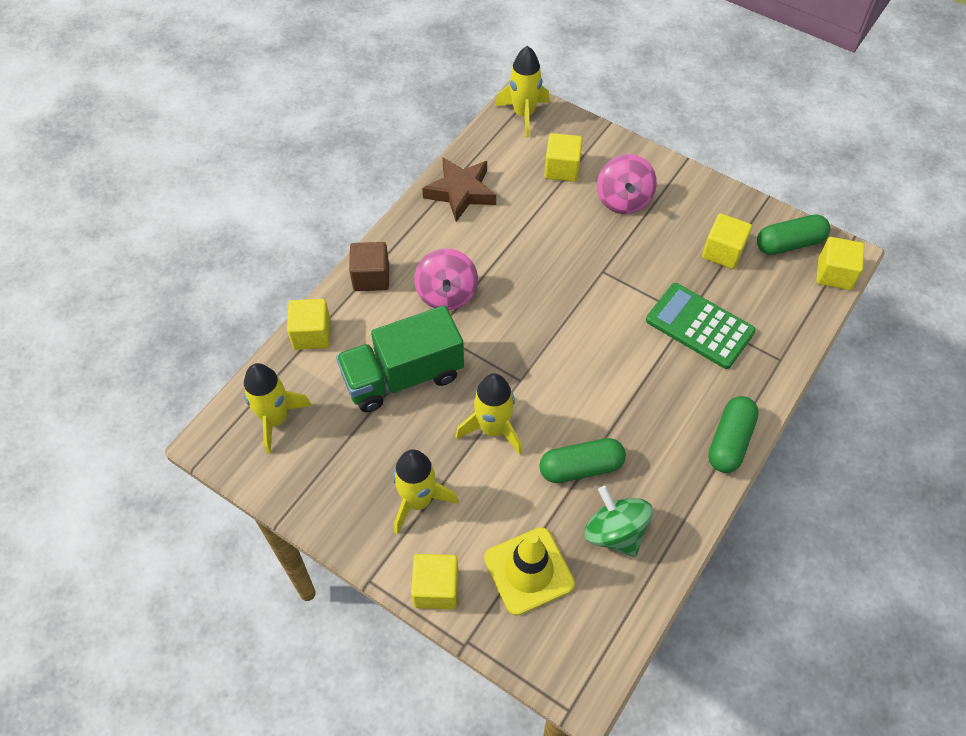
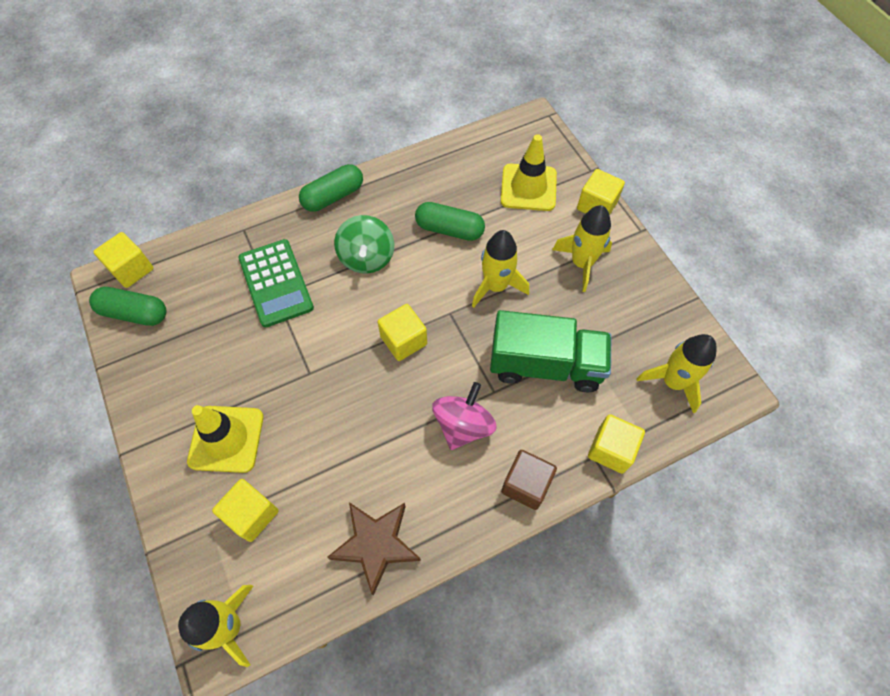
camera: 150 degrees left, 5 degrees up
green spinning top [584,486,653,557] -> green spinning top moved to [334,215,394,274]
pink spinning top [597,154,657,214] -> yellow traffic cone [187,405,263,473]
yellow cube [702,213,752,269] -> yellow cube moved to [378,304,427,361]

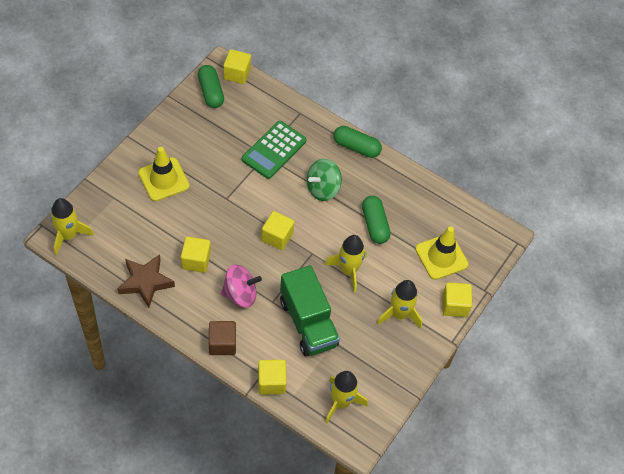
camera: 55 degrees right, 5 degrees down
yellow cube [212,479,279,542] -> yellow cube moved to [181,236,211,273]

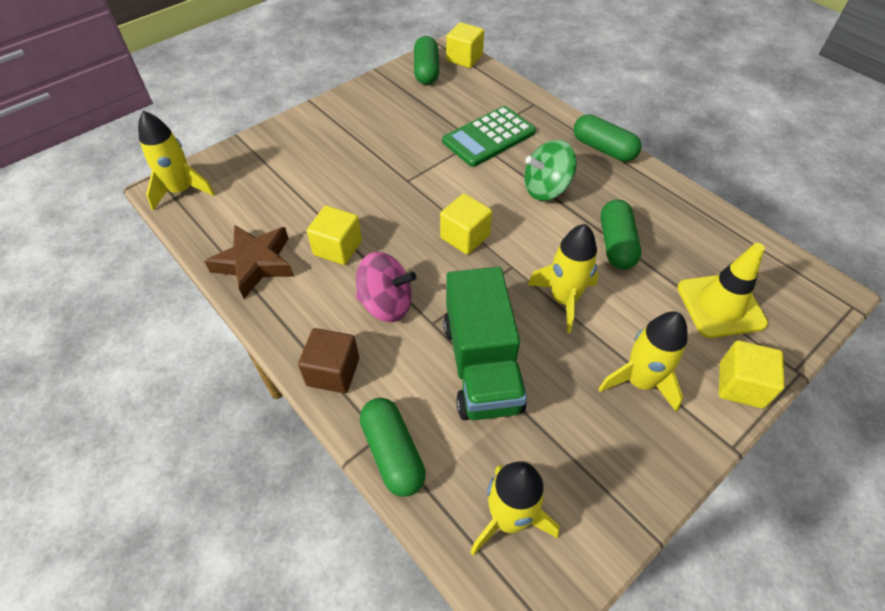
camera: 20 degrees right, 5 degrees down
yellow traffic cone [138,147,190,201] -> none
yellow cube [258,360,287,395] -> green capsule [360,398,426,497]

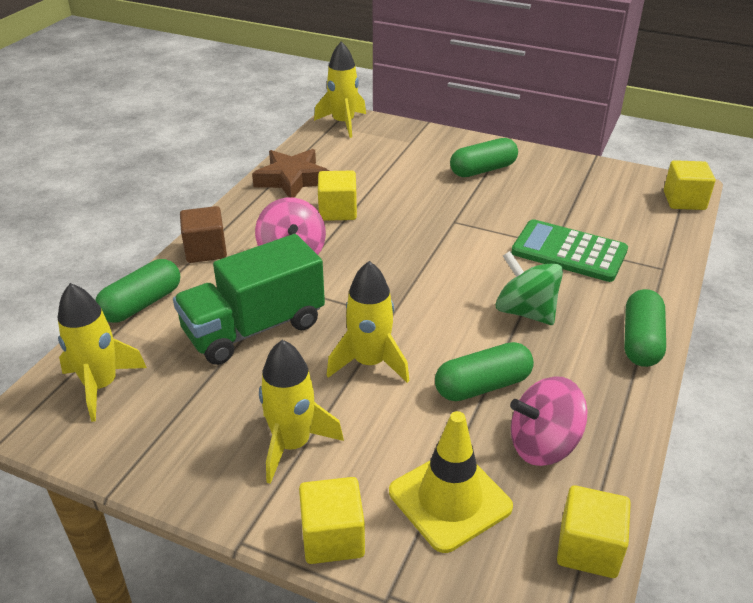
camera: 65 degrees right, 15 degrees down
green capsule [414,36,439,85] -> green capsule moved to [450,138,518,177]
yellow cube [440,194,492,255] -> yellow cube moved to [557,485,631,578]
none -> pink spinning top [510,376,587,466]

